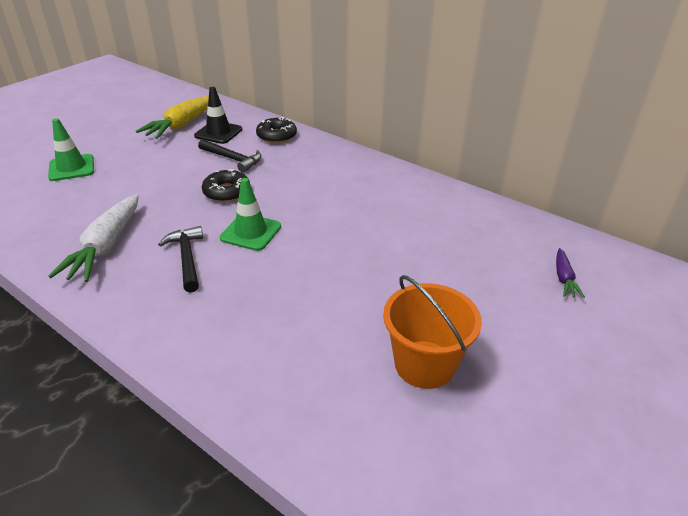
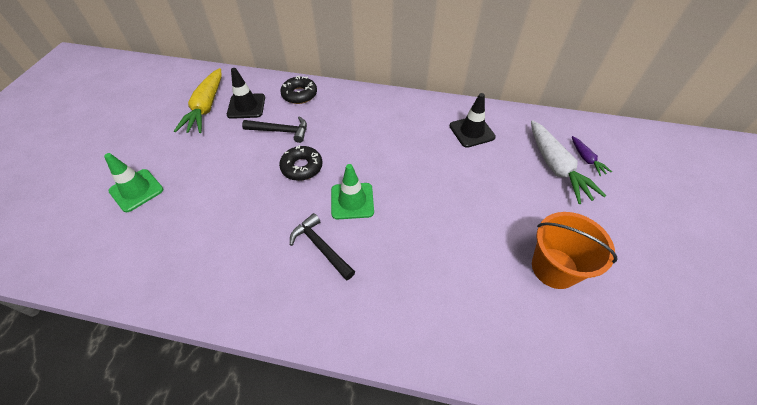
camera: 25 degrees left, 15 degrees up
white carrot [48,194,139,282] -> white carrot moved to [531,120,606,204]
none -> black traffic cone [450,93,496,148]

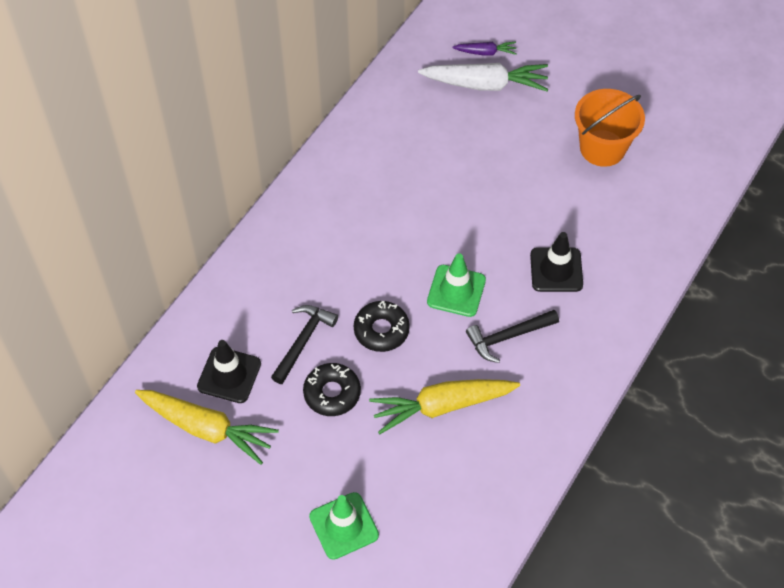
camera: 70 degrees left, 5 degrees up
black donut [280,76,317,104] -> black donut moved to [303,363,361,416]
black traffic cone [450,93,496,148] -> black traffic cone moved to [530,232,583,292]
none -> yellow carrot [369,379,520,434]

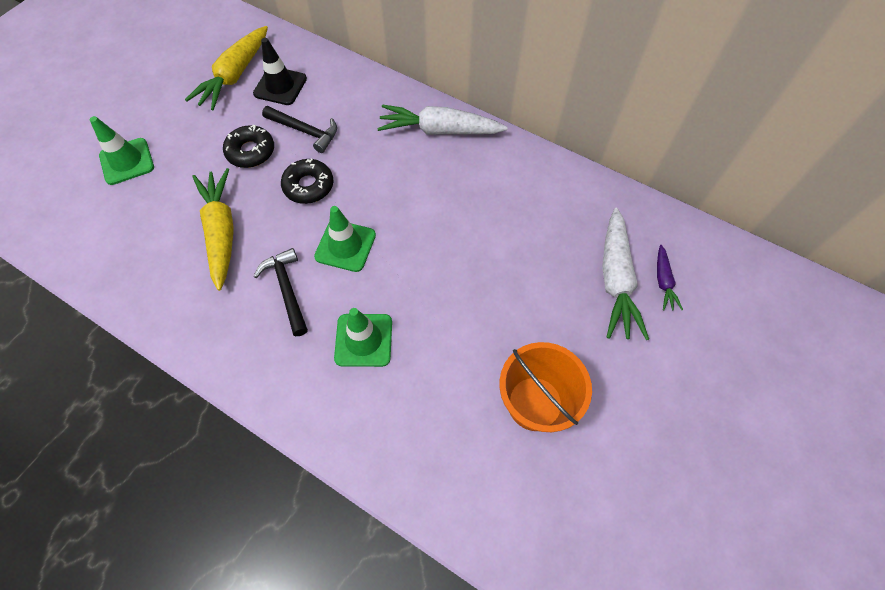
camera: 90 degrees right, 5 degrees up
black traffic cone [530,232,583,292] -> green traffic cone [334,308,392,367]
none -> white carrot [377,104,508,135]

